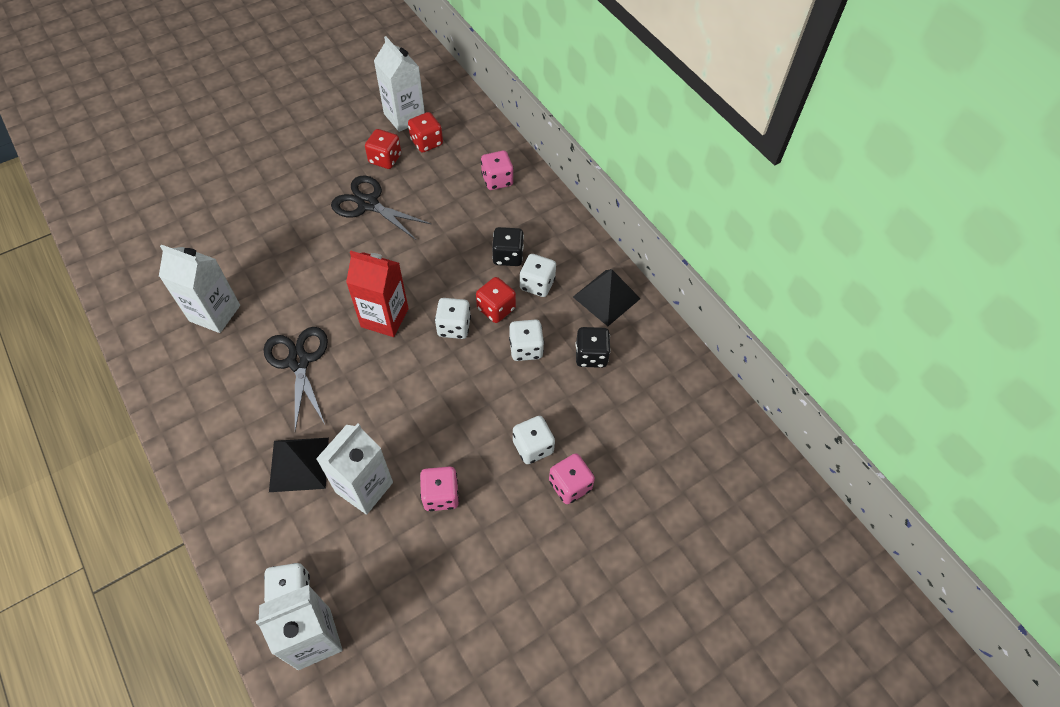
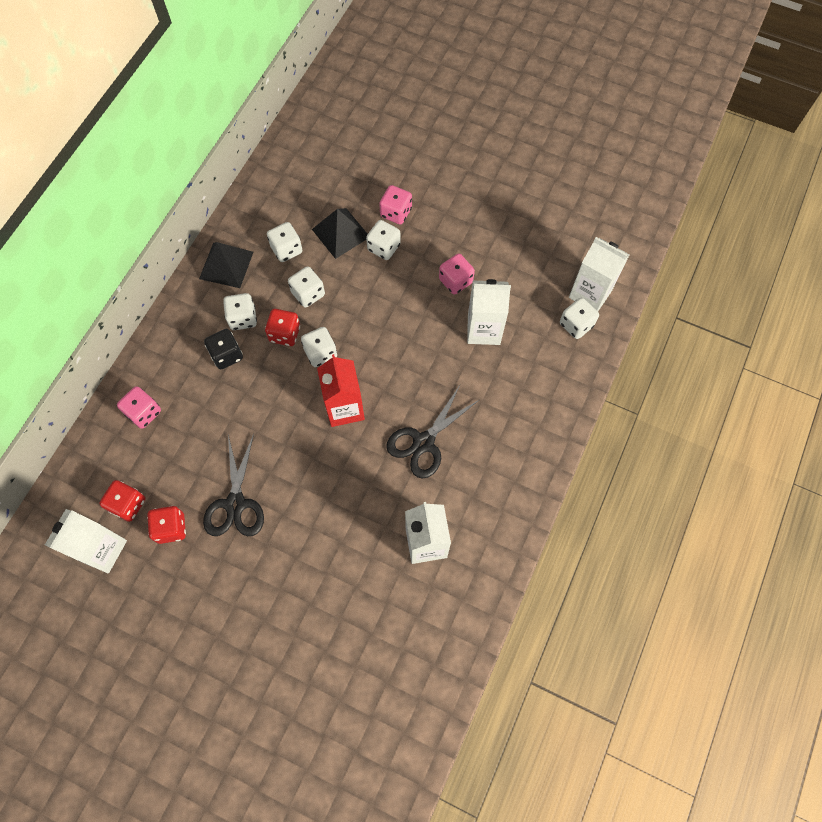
camera: 120 degrees left, 10 degrees up
black pyramid [269,438,329,492] -> black pyramid moved to [312,208,367,259]
black dice [575,327,611,368] -> white dice [267,222,302,262]

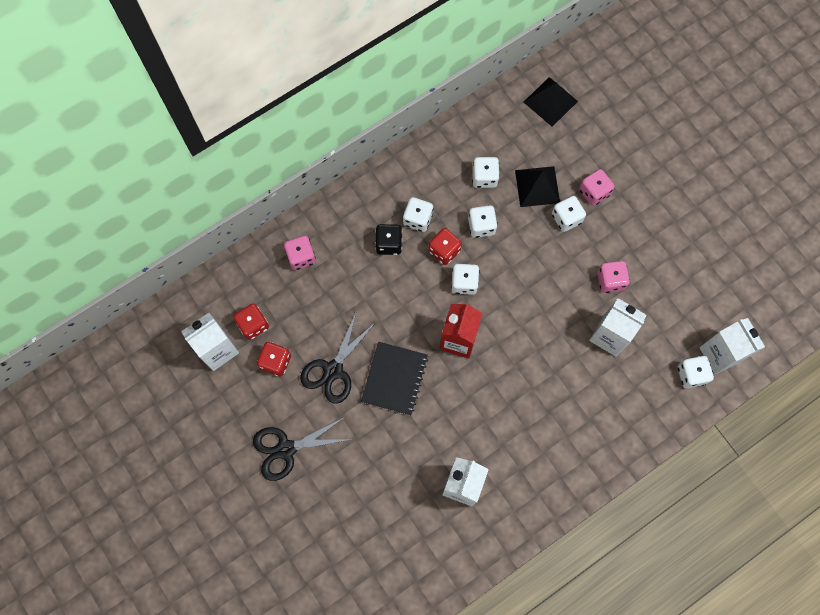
camera: 30 degrees right, 5 degrees up
black pyramid [199,242,253,288] -> black pyramid moved to [523,77,578,127]
black scissors [386,385,479,479] -> black scissors moved to [253,417,353,481]
none -> black notebook [361,342,428,415]

